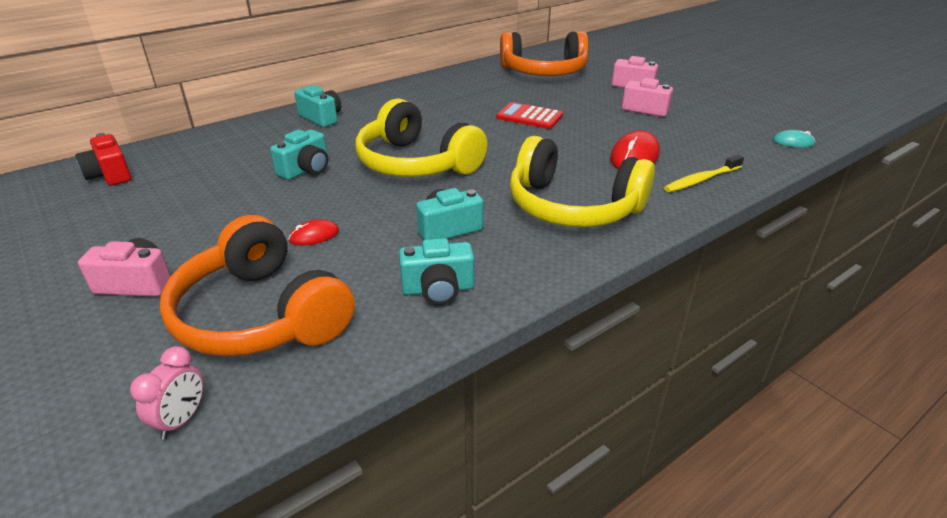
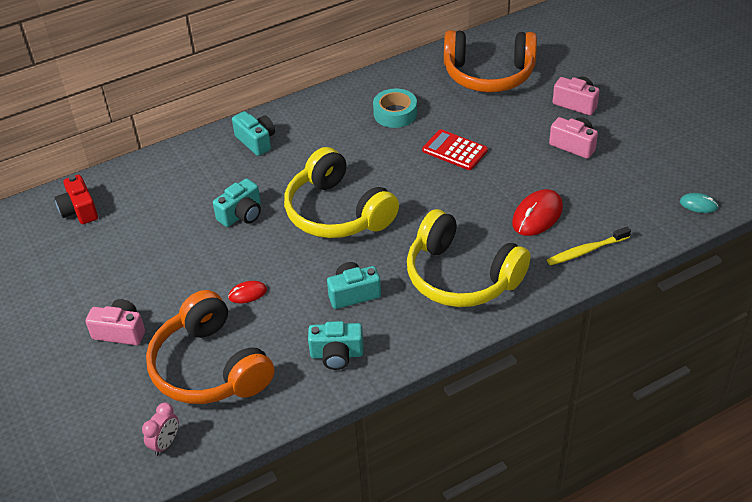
camera: 10 degrees right, 10 degrees up
none -> turquoise tape [373,89,417,128]

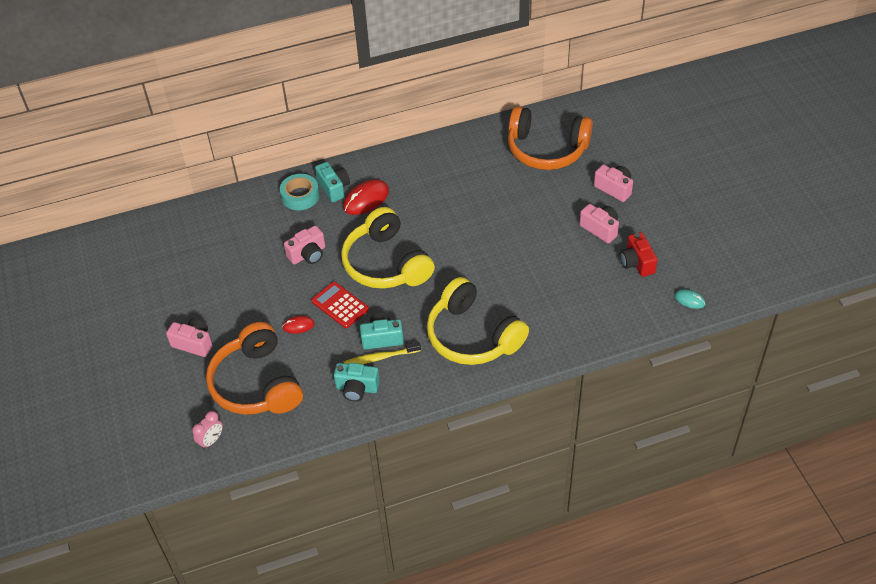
camera: 10 degrees right, 5 degrees up
red camera [55,175,98,224] -> red camera moved to [620,232,658,277]
turquoise camera [213,178,261,227] -> pink camera [284,226,325,264]
turquoise tape [373,89,417,128] -> turquoise tape moved to [280,174,319,210]
red calculator [422,129,488,170] -> red calculator moved to [311,282,369,328]
red mouse [512,189,563,236] -> red mouse moved to [343,179,389,215]
yellow toothbrush [547,227,631,265] -> yellow toothbrush moved to [344,342,421,364]

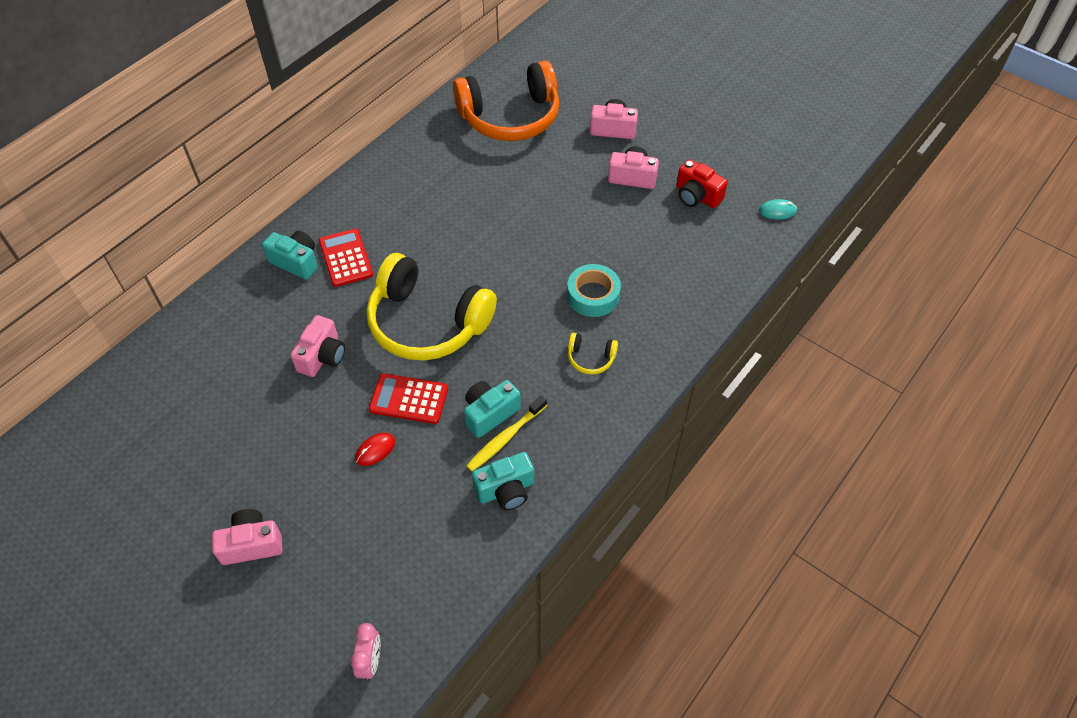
camera: 35 degrees left, 5 degrees up
orange headphones [206,322,303,415] -> none
turquoise tape [280,174,319,210] -> turquoise tape moved to [567,264,621,317]
red mouse [343,179,389,215] -> red calculator [319,228,373,287]
yellow headphones [427,277,529,365] -> yellow headphones [568,333,618,375], size x0.40

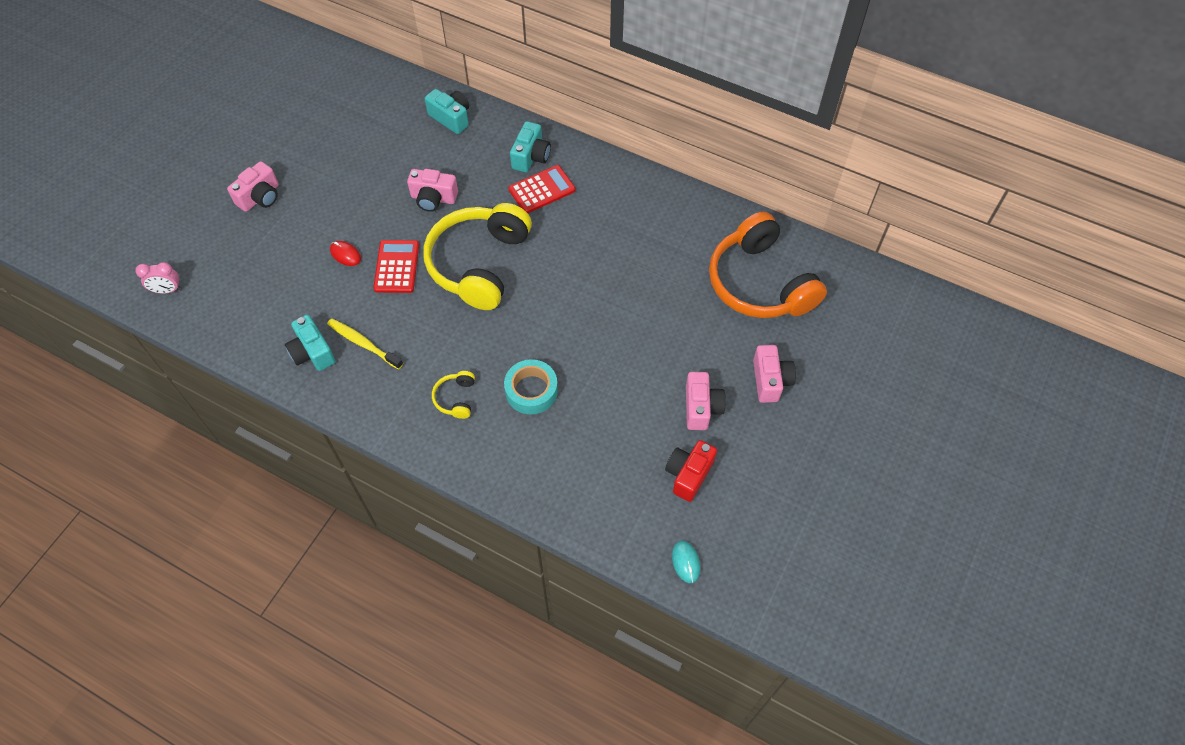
camera: 80 degrees right, 5 degrees up
pink camera [212,509,282,565] -> pink camera turned 60 degrees clockwise [227,161,279,212]
turquoise camera [464,380,521,438] -> turquoise camera moved to [425,89,469,134]

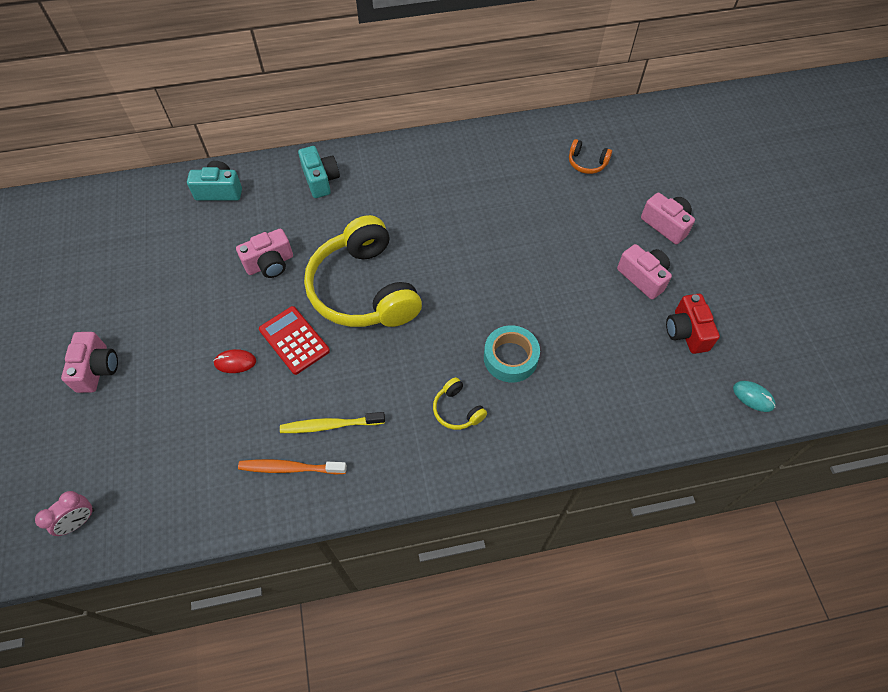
camera: 40 degrees left, 0 degrees up
turquoise camera [285,314,335,371] -> orange toothbrush [238,459,347,474]
red calculator [508,165,575,213] -> none
orange headphones [709,211,827,318] -> orange headphones [569,139,612,174], size x0.40

